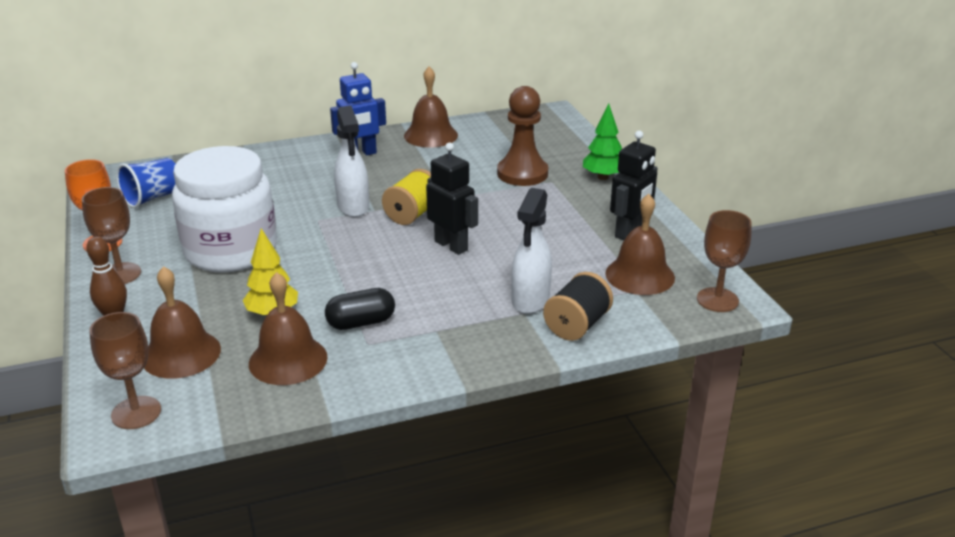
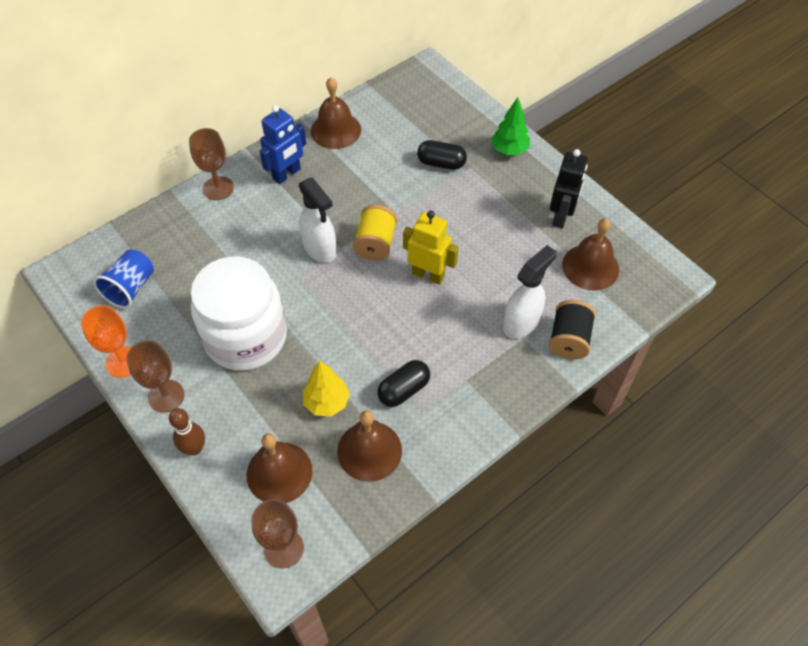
camera: 20 degrees left, 25 degrees up
black robot [426,143,478,255] -> yellow robot [403,211,459,285]
brown pawn [497,86,548,186] -> black capsule [417,140,467,170]
white spray bottle [511,188,552,314] -> white spray bottle turned 135 degrees counterclockwise [503,245,556,338]
brown goblet [697,210,752,312] -> brown goblet moved to [189,128,234,200]

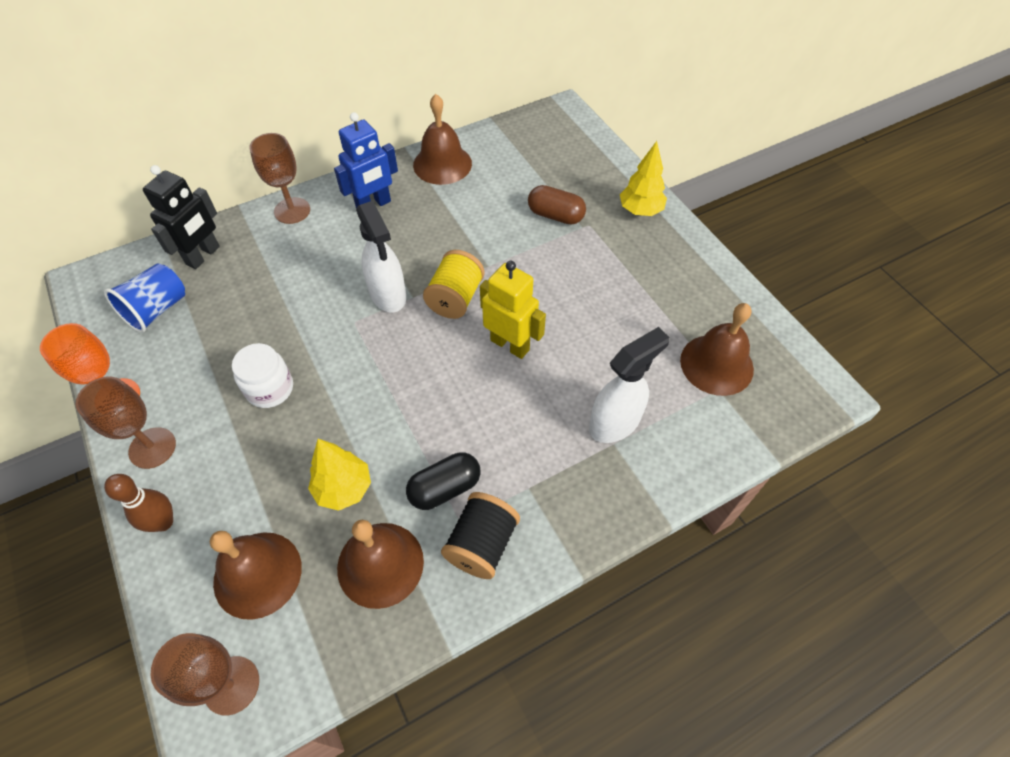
camera: 10 degrees right, 0 degrees up
white jar [191,257,287,371] -> white jar [232,343,293,408], size x0.46
black capsule [417,140,467,170] -> brown capsule [528,185,586,225]
green tree [491,97,530,155] -> yellow tree [620,141,667,216]
black spool [549,300,596,360] -> black spool moved to [441,492,520,579]
black robot [550,149,588,229] -> black robot moved to [143,165,220,269]

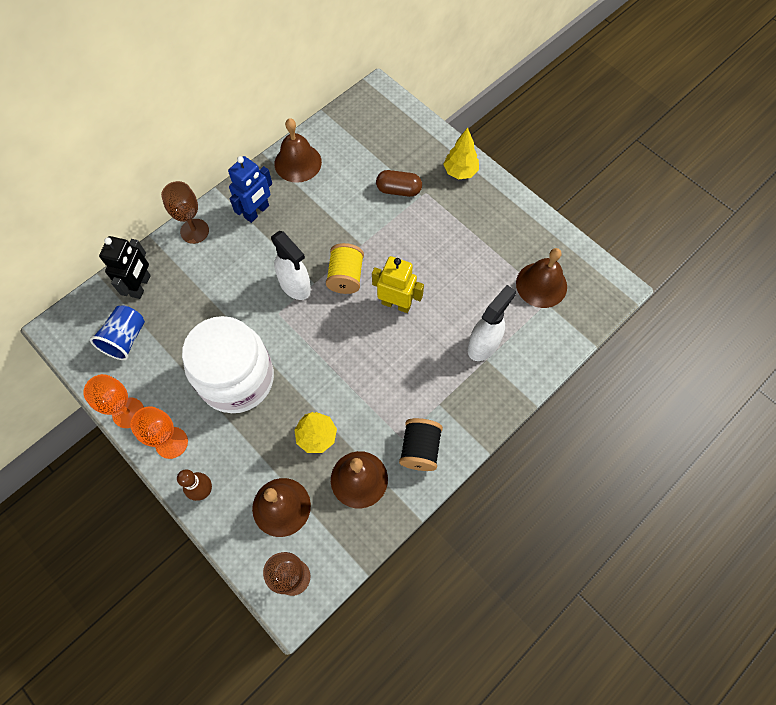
camera: 15 degrees left, 10 degrees up
brown goblet [76,377,176,469] -> orange goblet [130,406,188,459]
white jar [232,343,293,408] -> white jar [182,316,274,413], size x2.15
black capsule [406,452,481,510] -> none

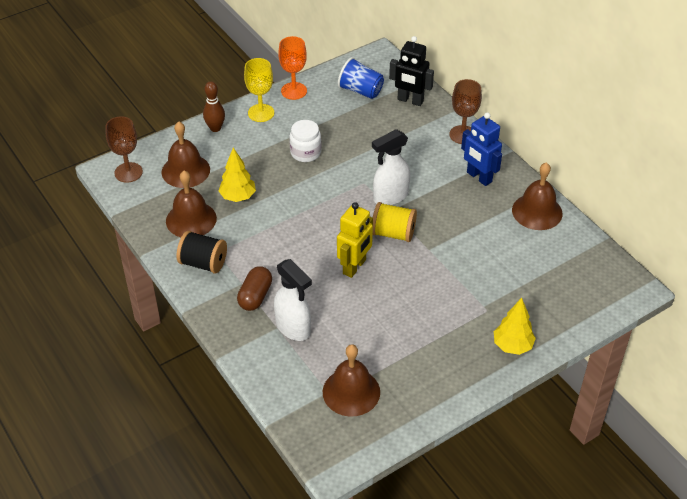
camera: 100 degrees right, 20 degrees down
orange goblet [130,406,188,459] -> yellow goblet [244,58,274,122]
white jar [182,316,274,413] -> white jar [289,120,321,162], size x0.46
brown capsule [376,170,422,197] -> brown capsule moved to [237,266,272,311]

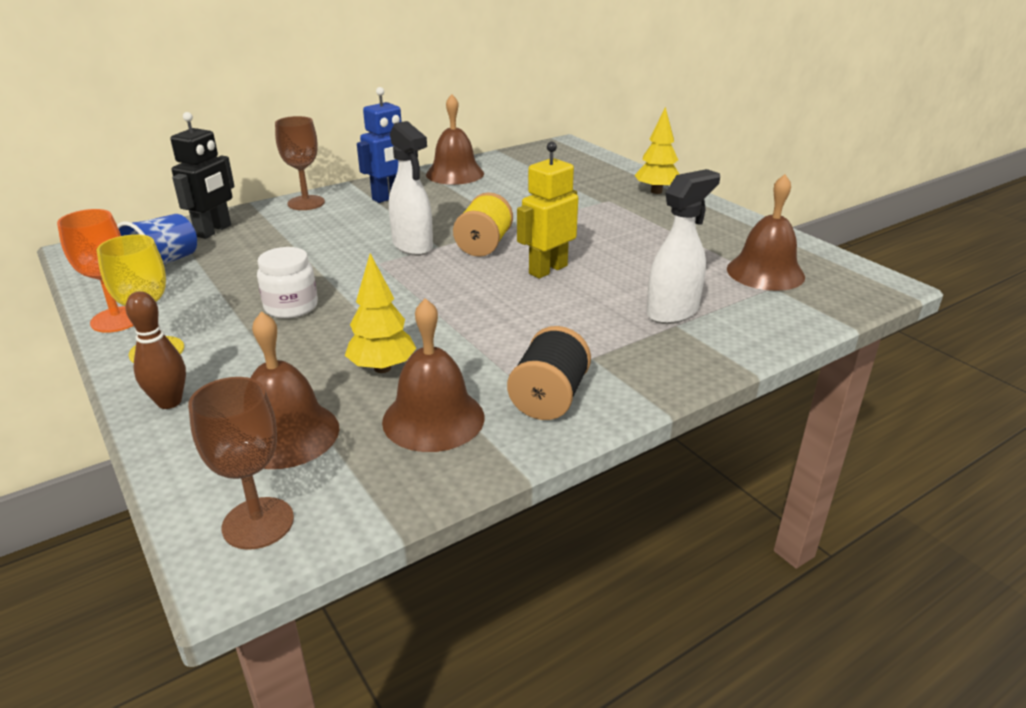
camera: 90 degrees left, 15 degrees down
brown capsule [237,266,272,311] -> none
yellow robot [337,202,373,278] -> yellow robot turned 75 degrees counterclockwise [517,142,578,279]

